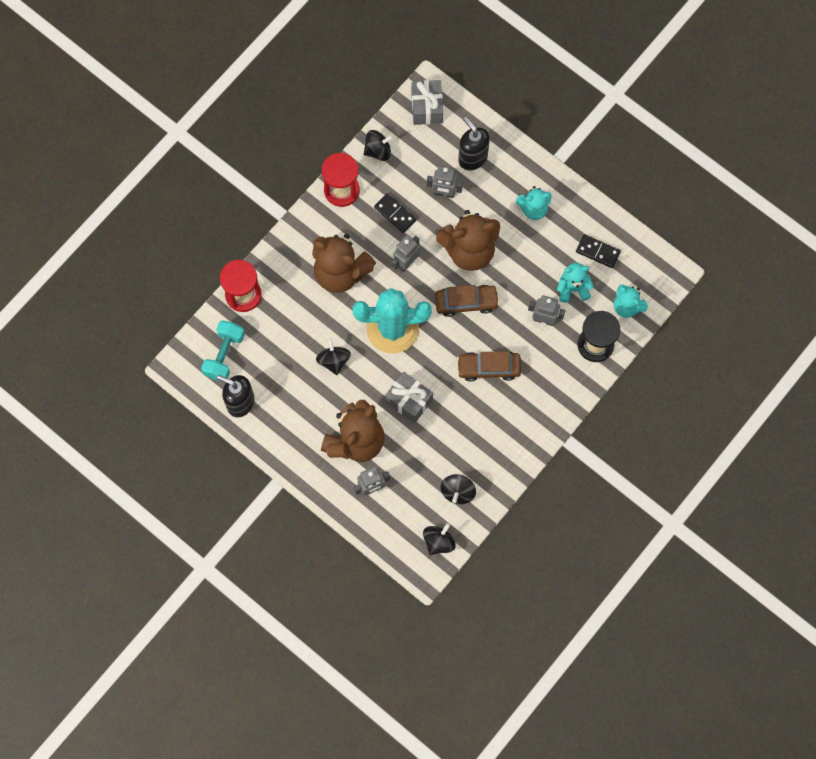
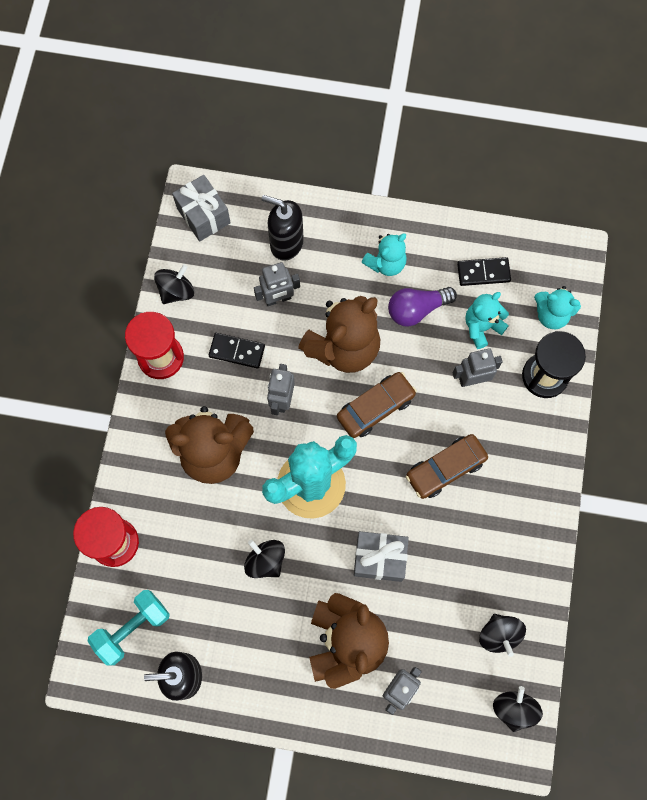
camera: 30 degrees left, 0 degrees up
turquoise dumbbell [201,321,245,381] -> turquoise dumbbell turned 60 degrees clockwise [88,590,170,666]
none -> purple light bulb [388,287,457,327]

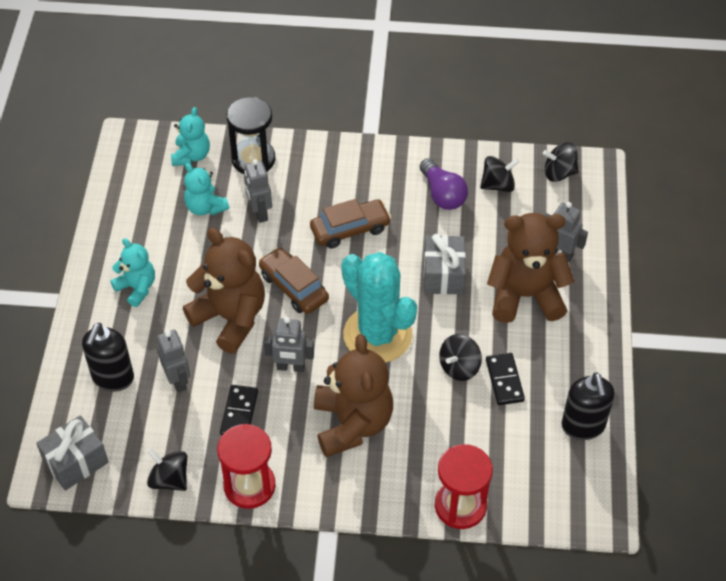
camera: 95 degrees left, 20 degrees down
turquoise dumbbell [88,590,170,666] -> none
purple light bulb [388,287,457,327] -> purple light bulb moved to [420,159,468,210]
brown car [406,434,488,499] -> brown car turned 75 degrees counterclockwise [310,199,391,249]
black domino [457,257,511,286] -> black domino moved to [486,353,525,405]

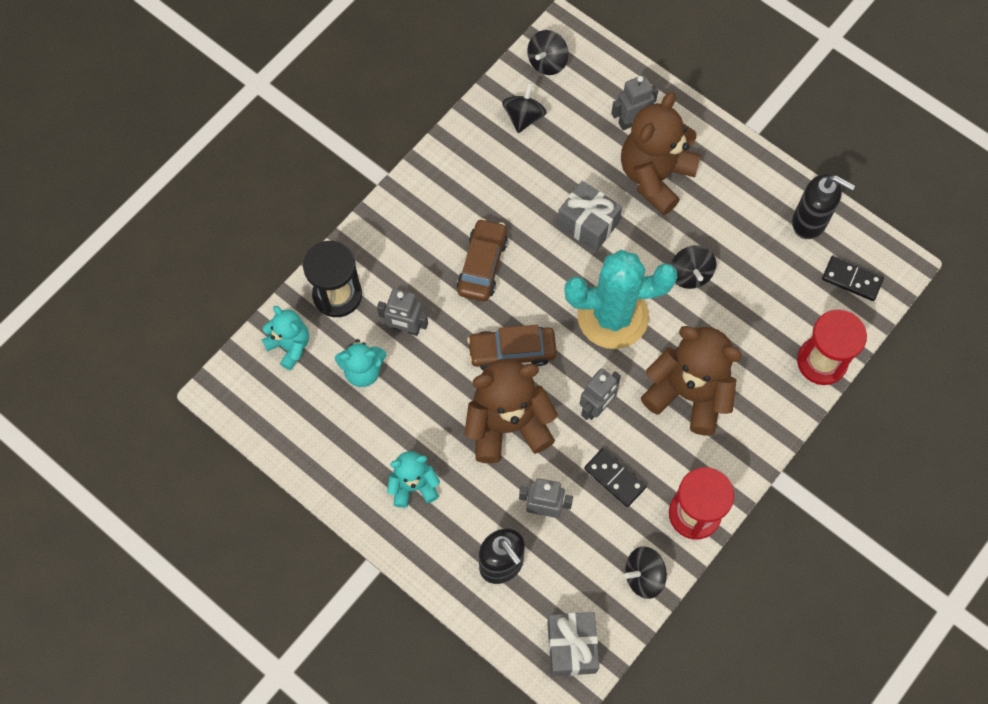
camera: 55 degrees left, 15 degrees up
purple light bulb [420,159,468,210] -> none
black domino [486,353,525,405] -> black domino moved to [822,256,884,301]

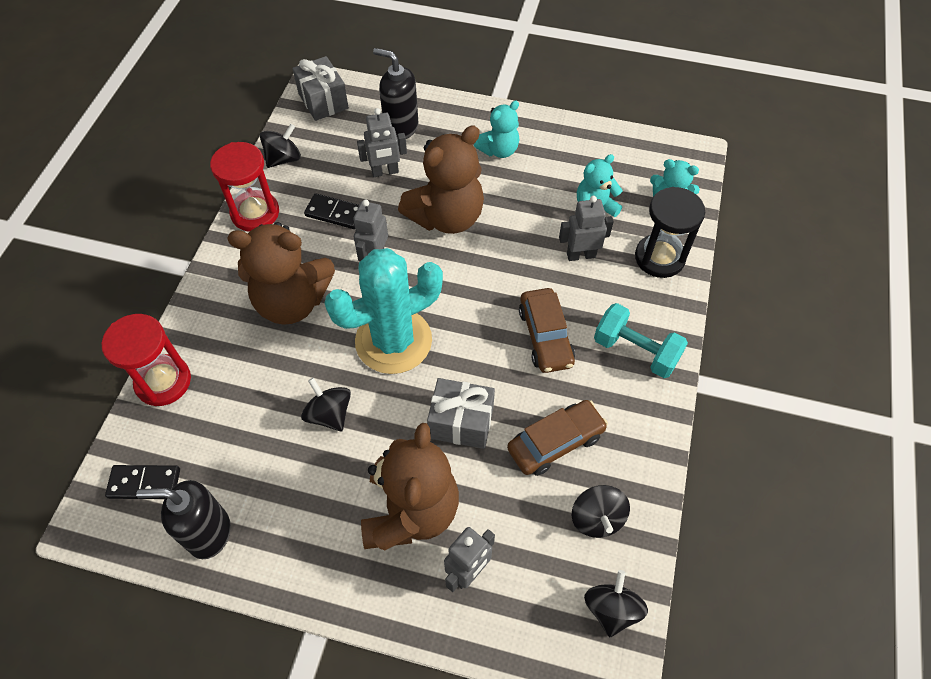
camera: 155 degrees right, 10 degrees down
brown car [467,325,557,370] -> brown car moved to [507,400,608,476]
none -> turquoise dumbbell [594,303,688,378]

